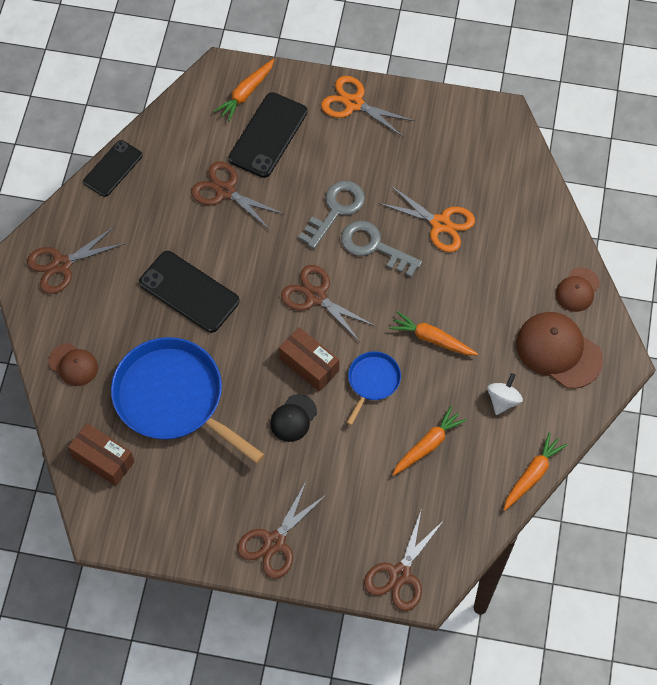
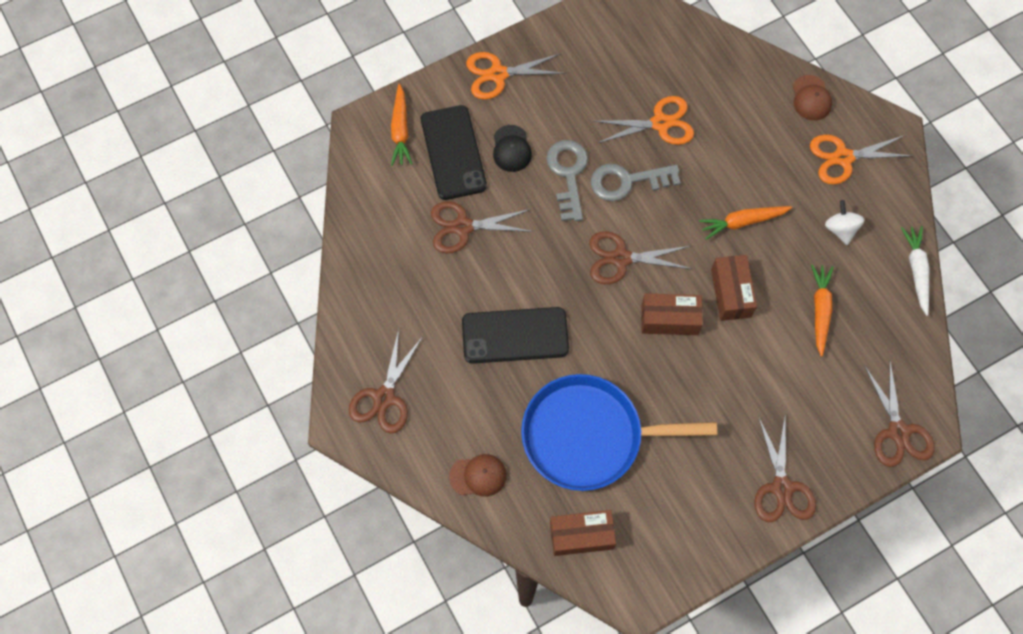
camera: 40 degrees left, 5 degrees up
black phone [83,140,143,197] -> none
black cap [270,394,317,442] -> black cap moved to [493,125,532,172]
blue pan [347,351,401,425] -> brown box [711,255,757,321]
orange carrot [504,432,567,511] -> white carrot [901,226,929,316]
brown cap [516,312,603,389] -> orange scissors [810,135,912,185]

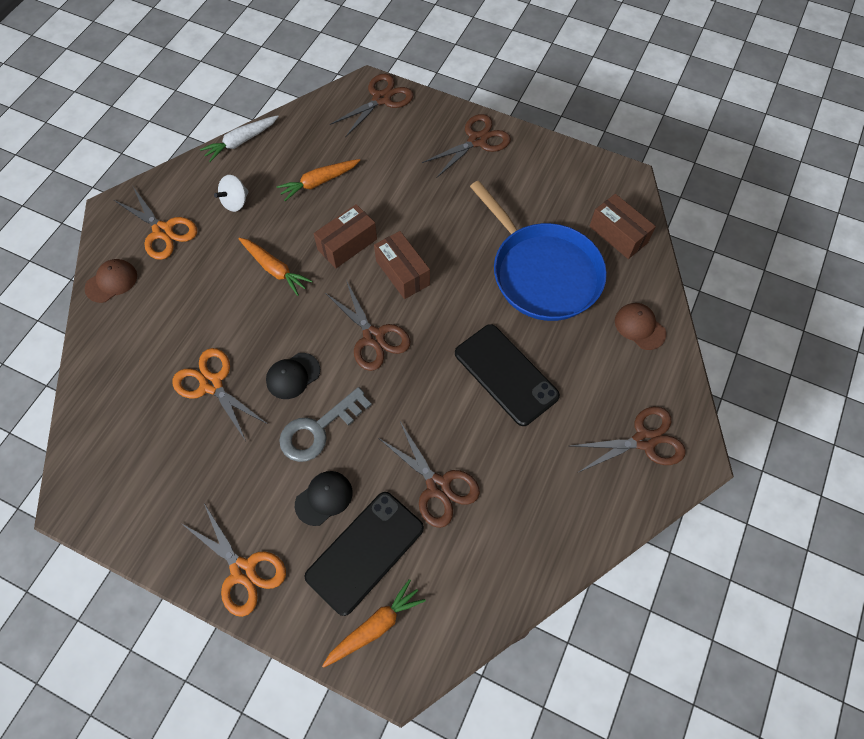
camera: 125 degrees left, 5 degrees down
grey key [591,164,681,201] -> black cap [266,353,320,399]

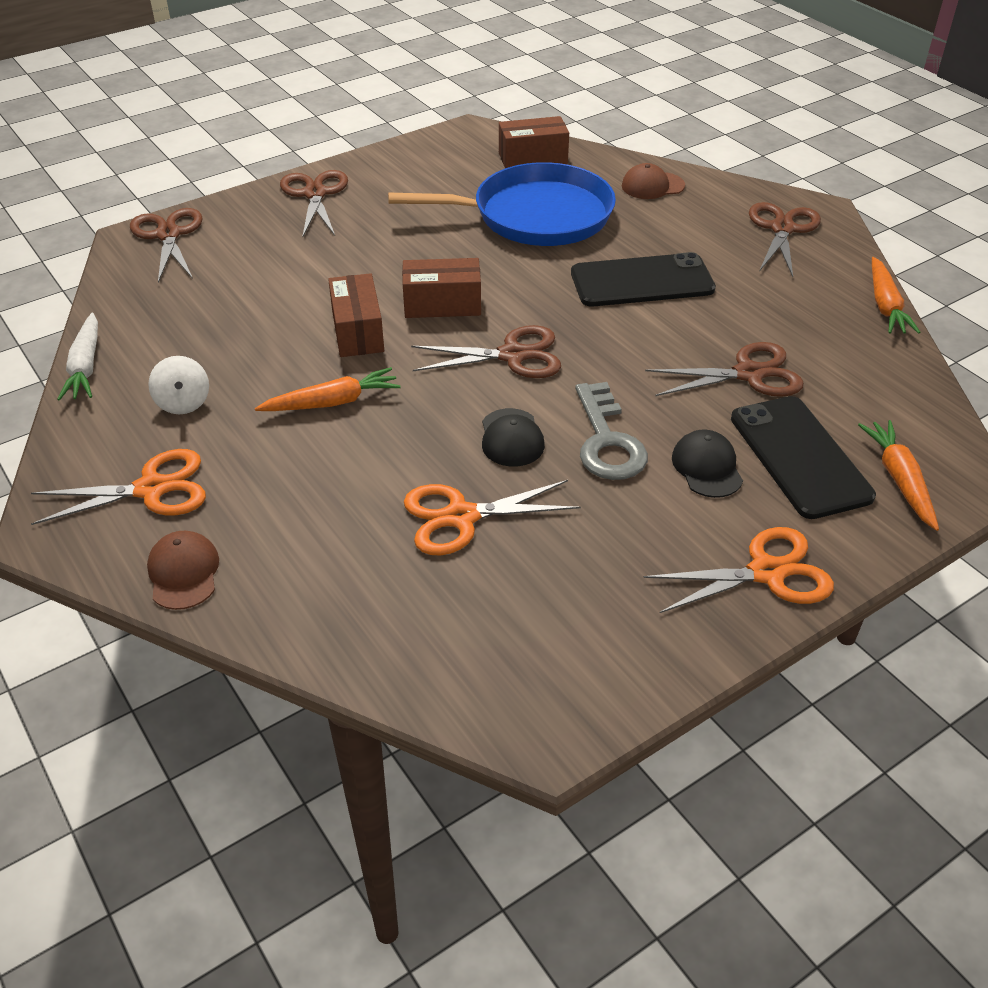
camera: 60 degrees left, 20 degrees down
orange carrot [276,159,360,201] -> orange carrot moved to [872,257,920,334]

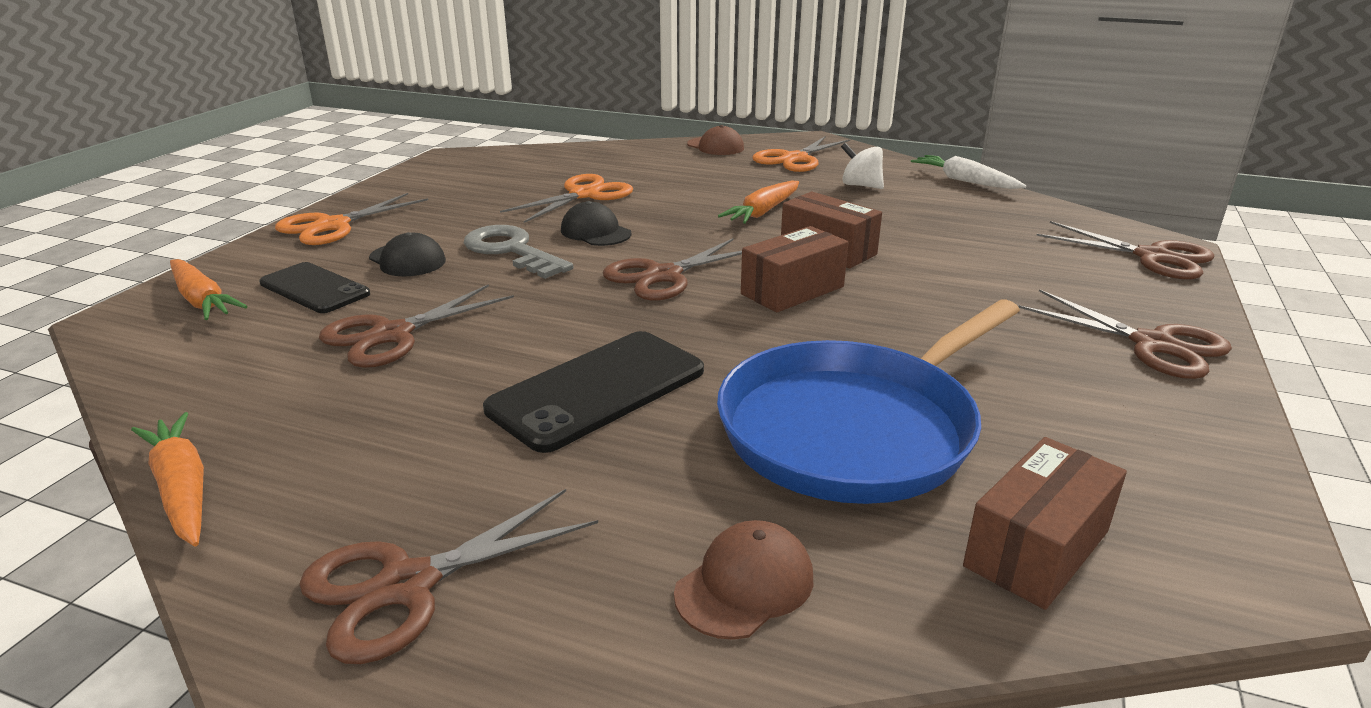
camera: 145 degrees right, 15 degrees down
black phone [731,396,876,519] -> black phone [259,262,370,313], size x0.66
brown scissors [749,202,821,277] -> brown scissors turned 75 degrees clockwise [299,489,598,664]

